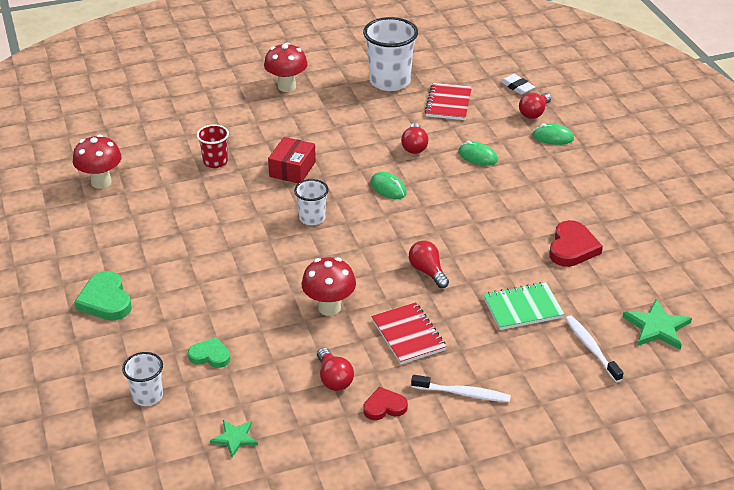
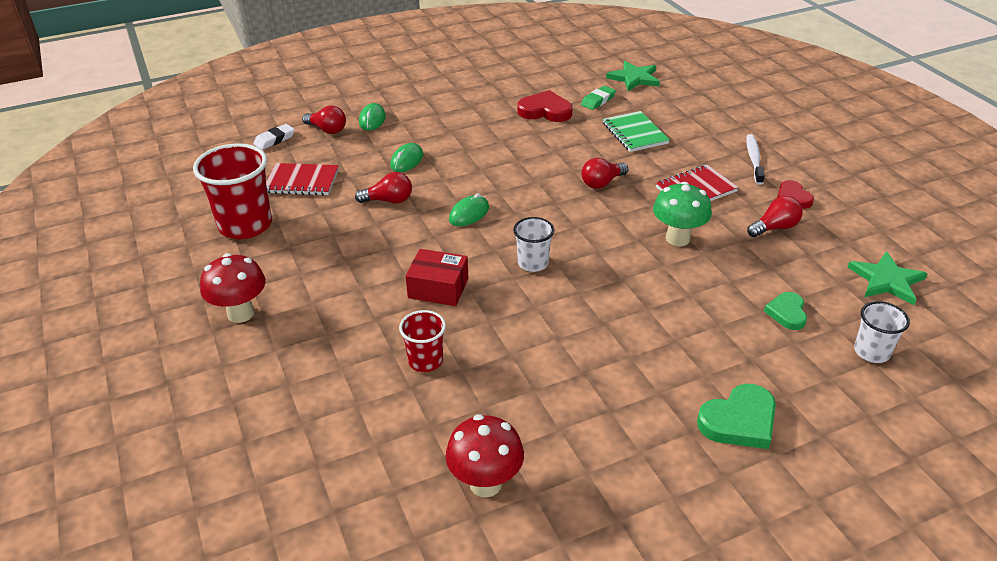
camera: 95 degrees left, 0 degrees up
green star [210,420,258,457] -> green star [847,251,928,305], size x1.56
red mushroom [301,257,356,316] -> green mushroom [653,182,712,246]
white cup [363,17,418,91] -> red cup [193,143,272,239]
white toothbrush [565,315,624,382] -> none
none -> green eraser [581,86,616,110]

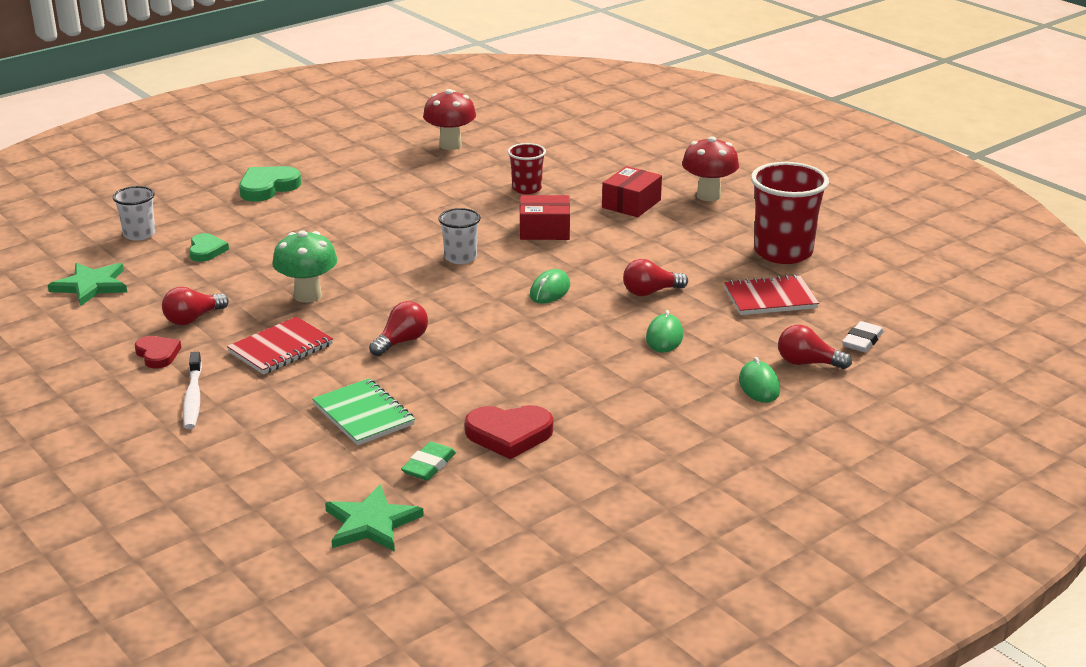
camera: 165 degrees right, 10 degrees down
none -> red box [602,166,662,217]

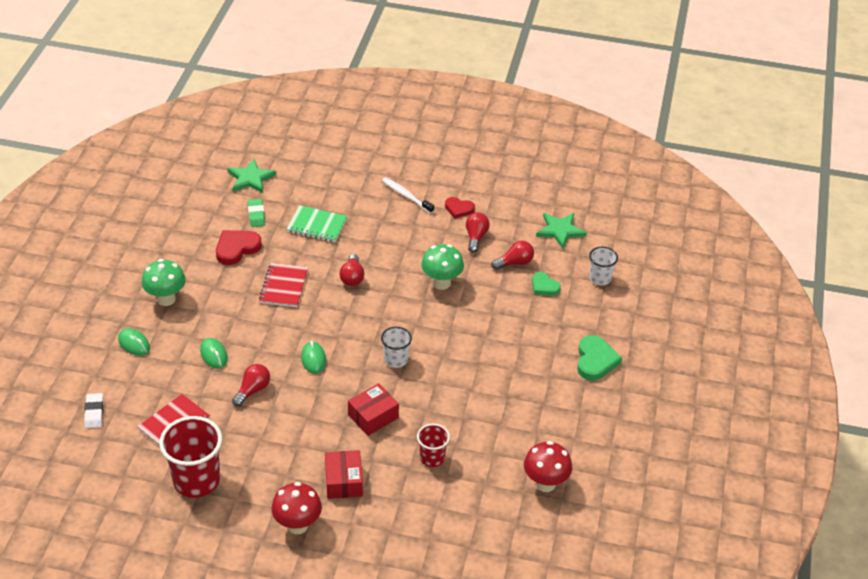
camera: 140 degrees right, 15 degrees up
red notebook [227,317,333,374] -> red notebook moved to [259,263,308,307]
red light bulb [778,325,852,369] -> red light bulb moved to [491,241,534,270]
none -> green mushroom [142,259,186,306]

